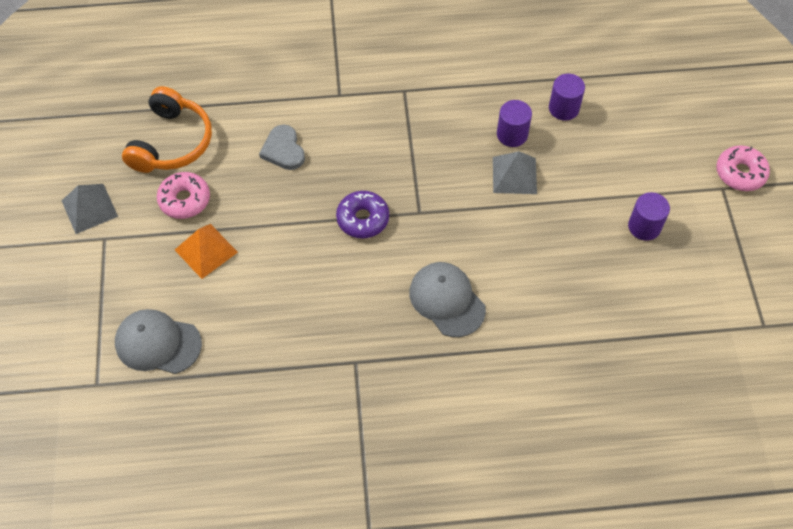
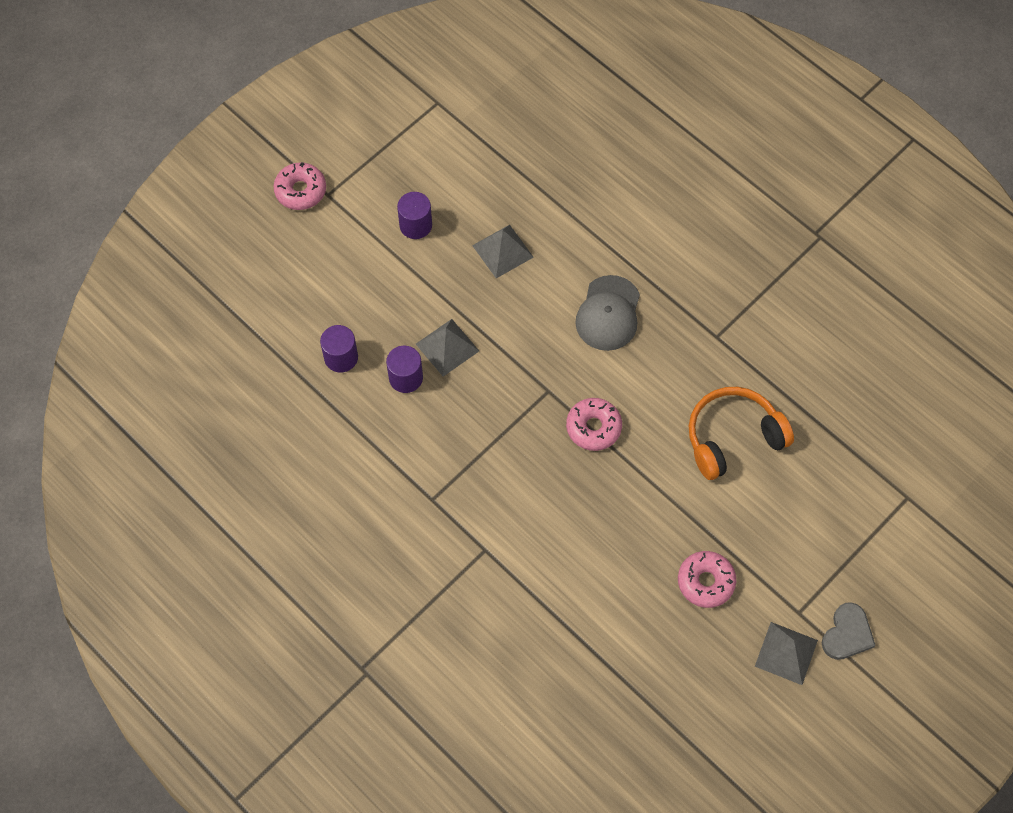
camera: 130 degrees left, 5 degrees up
grey cap [115,309,202,374] -> none
orange headphones [122,86,212,173] -> orange headphones moved to [689,387,794,480]
orange pyramid [175,224,238,279] -> none
grey heart [259,125,305,170] -> grey heart moved to [822,602,876,660]
purple donut [336,191,389,239] -> pink donut [566,398,622,451]
none -> grey pyramid [472,225,534,278]

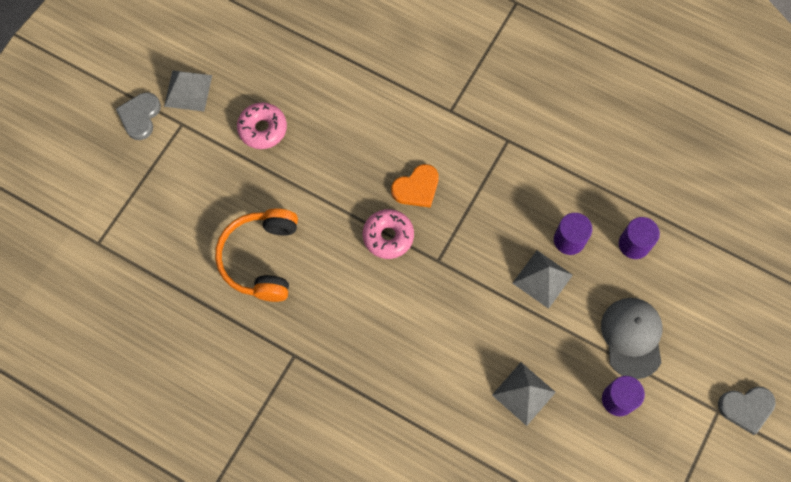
camera: 165 degrees right, 5 degrees up
pink donut [273,162,326,210] -> grey heart [718,386,776,435]
grey cap [575,275,640,351] -> grey cap moved to [601,298,663,379]
orange headphones [689,387,794,480] -> orange headphones turned 135 degrees clockwise [215,208,298,302]
none -> orange heart [391,164,439,208]

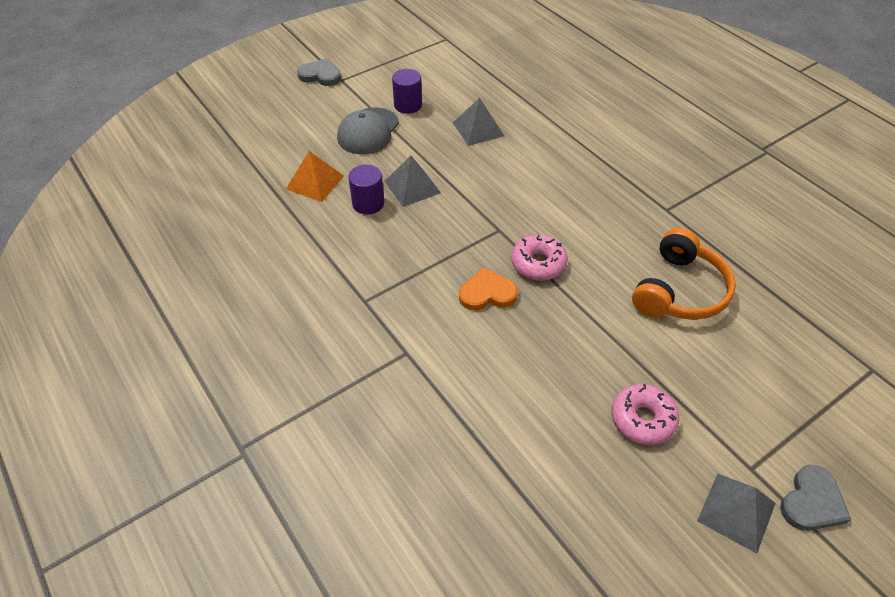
camera: 155 degrees left, 20 degrees down
purple cylinder [619,217,660,259] -> orange pyramid [286,151,344,202]

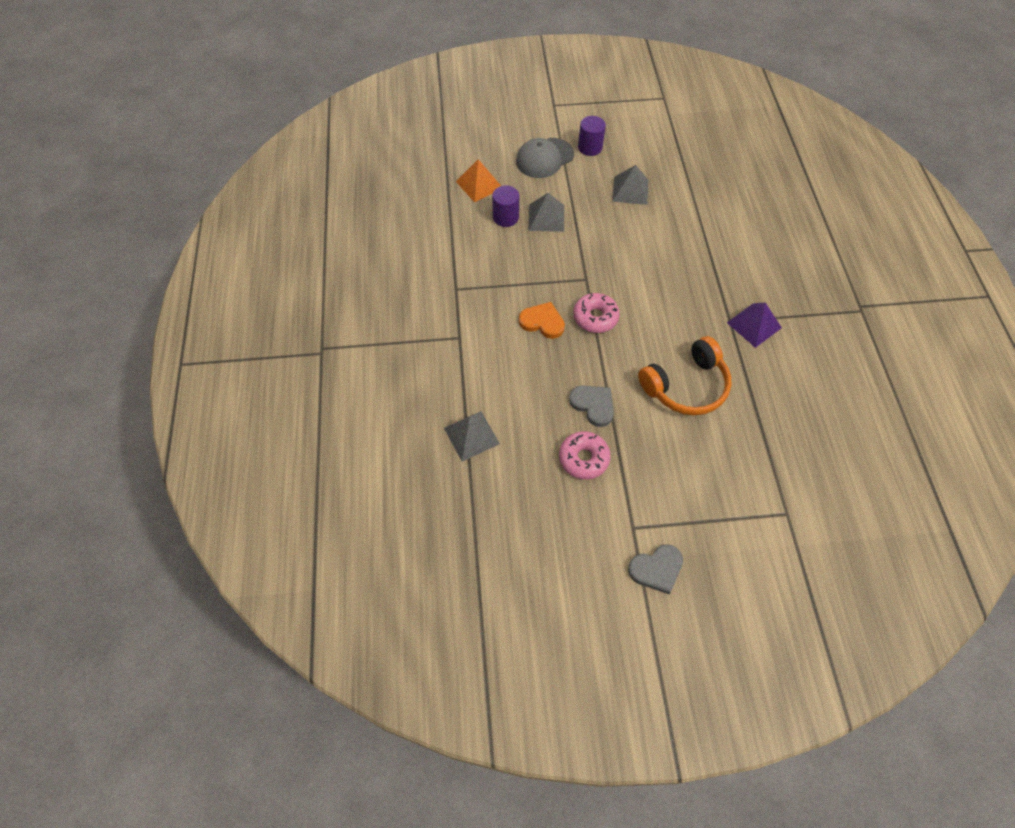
camera: 30 degrees right, 10 degrees up
grey heart [297,58,341,86] -> grey heart moved to [569,385,614,427]
grey pyramid [697,473,776,554] -> grey pyramid moved to [444,411,500,461]
none -> purple pyramid [727,302,782,348]

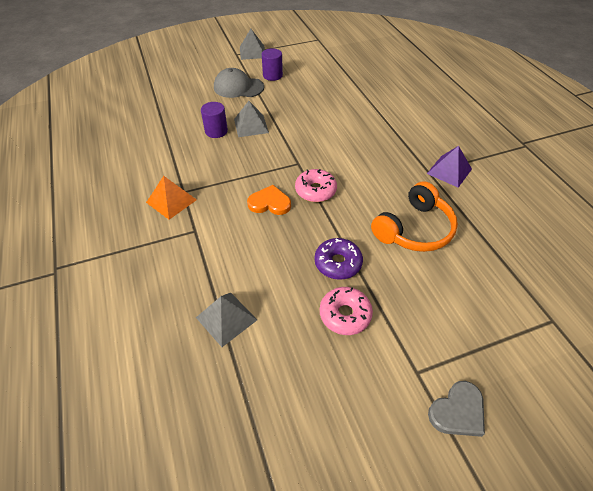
camera: 15 degrees left, 10 degrees down
orange pyramid [456,159,501,202] -> orange pyramid moved to [146,176,197,220]
grey cap [516,138,574,178] -> grey cap turned 60 degrees clockwise [214,68,264,98]
grey heart [569,385,614,427] -> purple donut [314,238,363,280]
grey pyramid [612,165,649,205] -> grey pyramid moved to [240,29,265,60]

